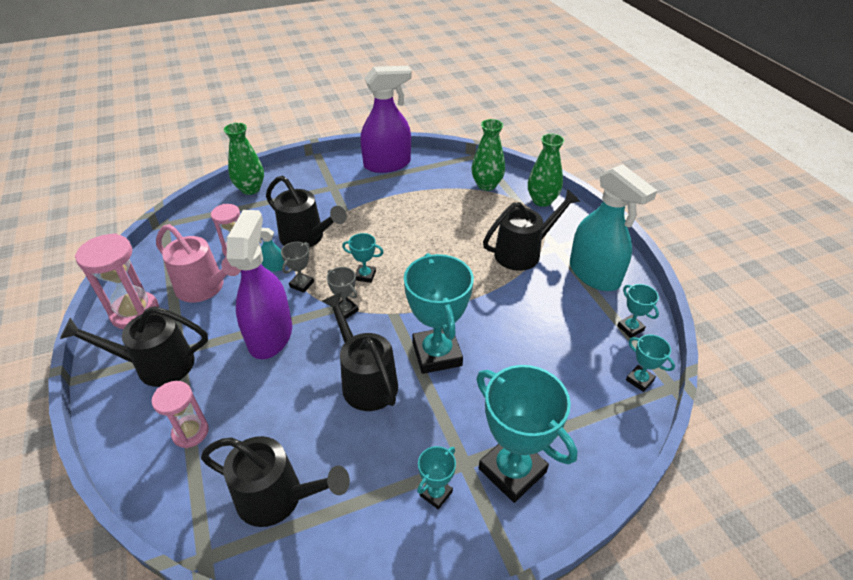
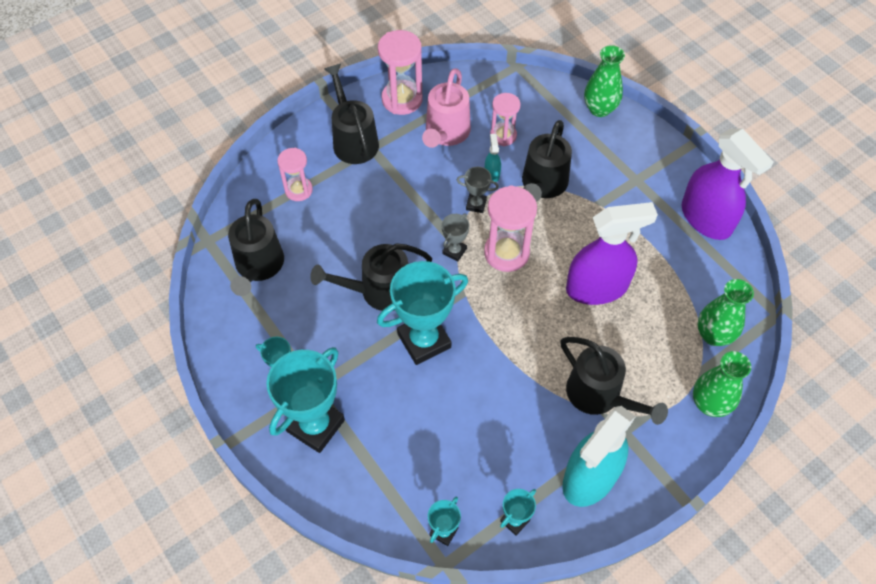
camera: 75 degrees right, 15 degrees up
purple spray bottle [226,210,292,359] -> purple spray bottle moved to [566,202,658,305]
black watering can [322,293,398,411] -> black watering can turned 150 degrees counterclockwise [311,243,432,311]
turquoise trophy [342,233,383,283] -> pink hourglass [484,185,537,272]

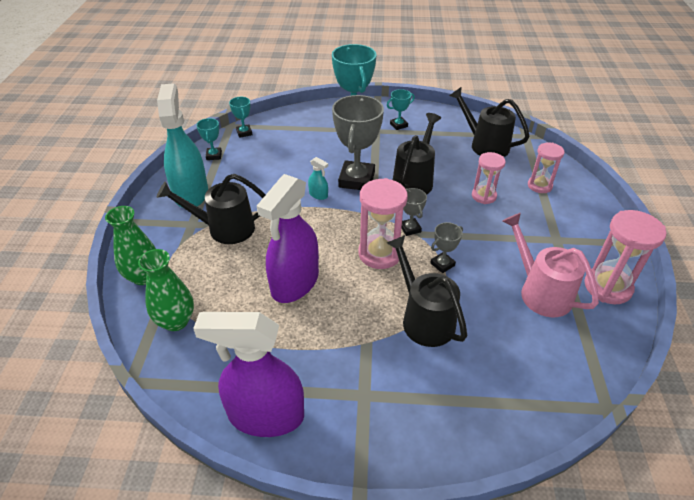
camera: 130 degrees right, 15 degrees down
black watering can [324,64,379,164] -> none
turquoise trophy [377,261,468,365] -> grey trophy [332,95,384,190]
turquoise spray bottle [485,134,501,182] -> turquoise spray bottle moved to [308,157,328,200]
pink hourglass [490,93,520,146] -> pink hourglass moved to [472,152,506,204]
green vase [584,45,625,117] -> none

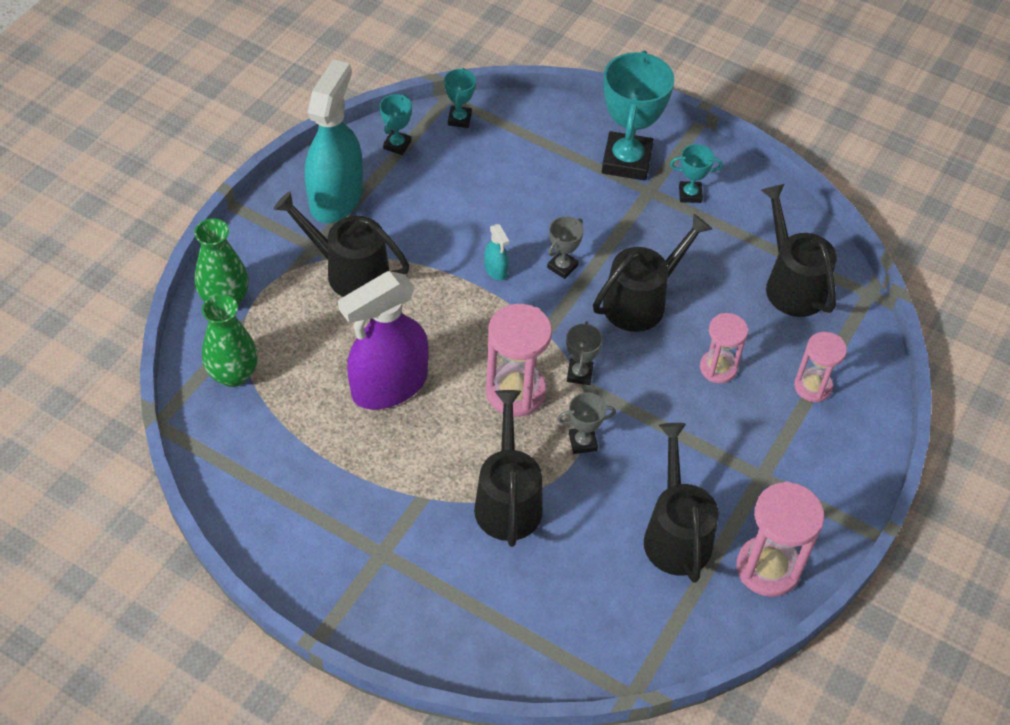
camera: 25 degrees right, 10 degrees up
purple spray bottle [193,312,304,437] -> none
grey trophy [332,95,384,190] -> grey trophy [547,216,584,279], size x0.48
pink watering can [503,213,599,317] -> black watering can [644,423,719,583]

